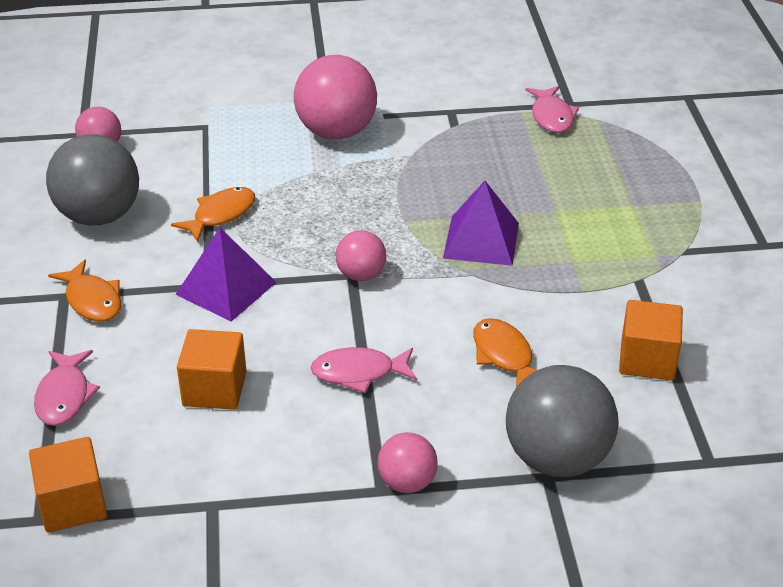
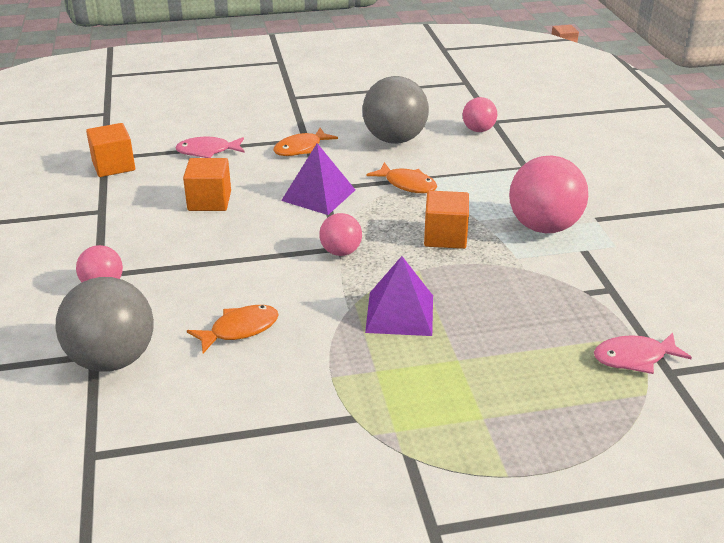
camera: 85 degrees right, 5 degrees down
pink fish [311,347,417,393] -> none
orange cube [619,300,683,380] -> orange cube moved to [424,191,469,249]

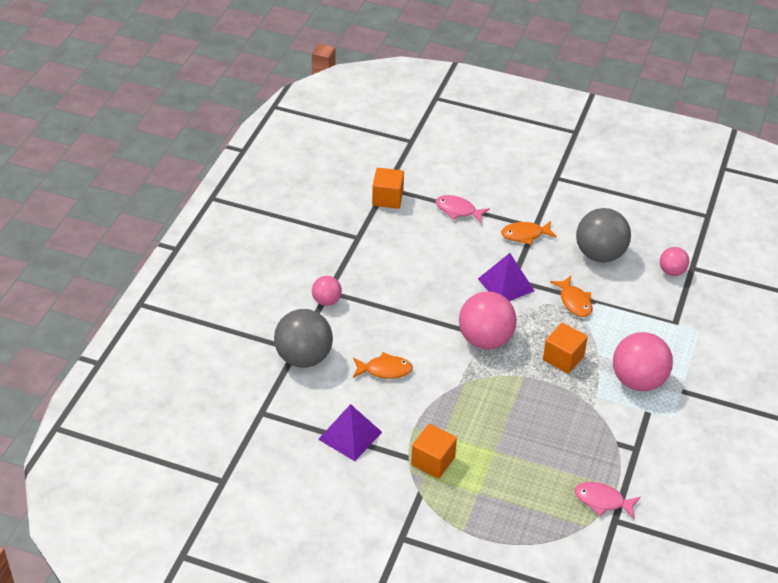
camera: 30 degrees right, 10 degrees up
orange cube [183,158,231,211] -> orange cube moved to [411,424,457,479]
pink ball [319,213,362,256] -> pink ball [459,292,517,349], size x1.87
purple pyramid [365,256,433,336] -> purple pyramid moved to [318,404,382,461]

